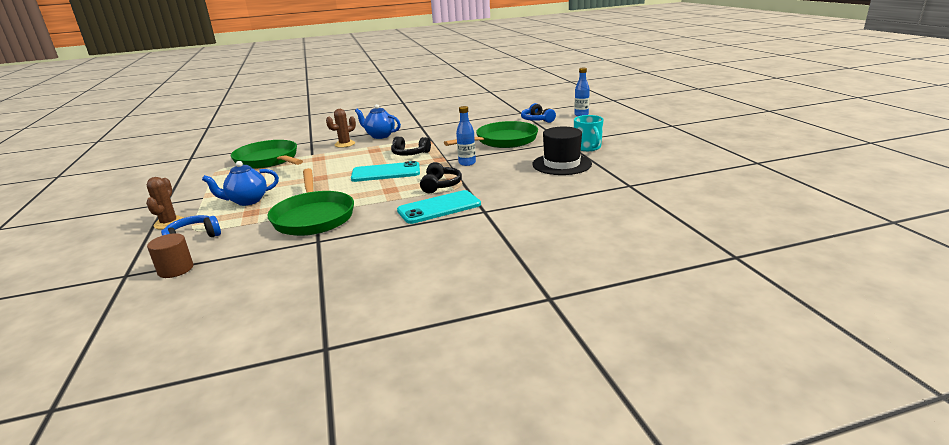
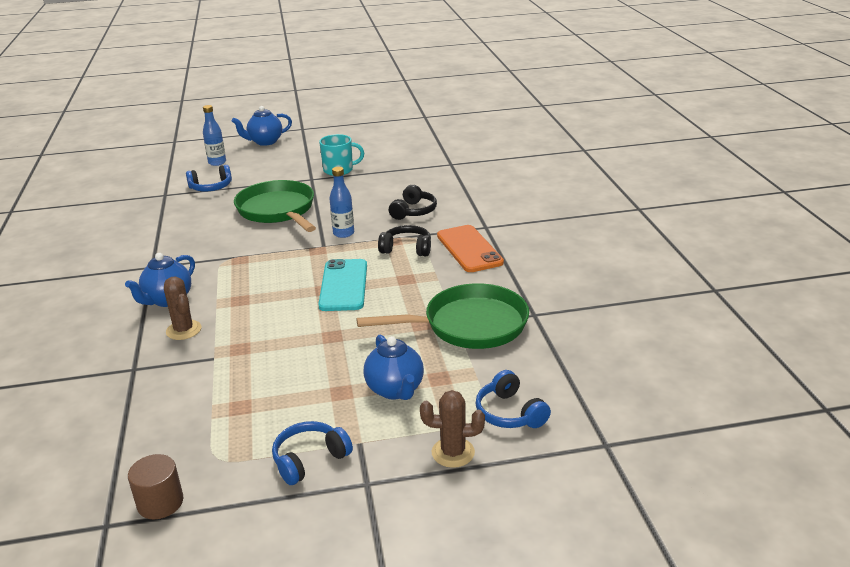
camera: 85 degrees left, 5 degrees up
brown cylinder [147,233,193,278] -> brown cylinder moved to [128,454,184,519]
green pan [231,140,303,169] -> none
black headphones [391,136,431,156] -> black headphones moved to [389,185,437,220]
turquoise phone [397,190,481,224] -> orange phone [437,225,504,272]
black hat [532,127,592,175] -> none
none -> blue teapot [232,106,292,146]
none -> blue headphones [272,421,353,485]

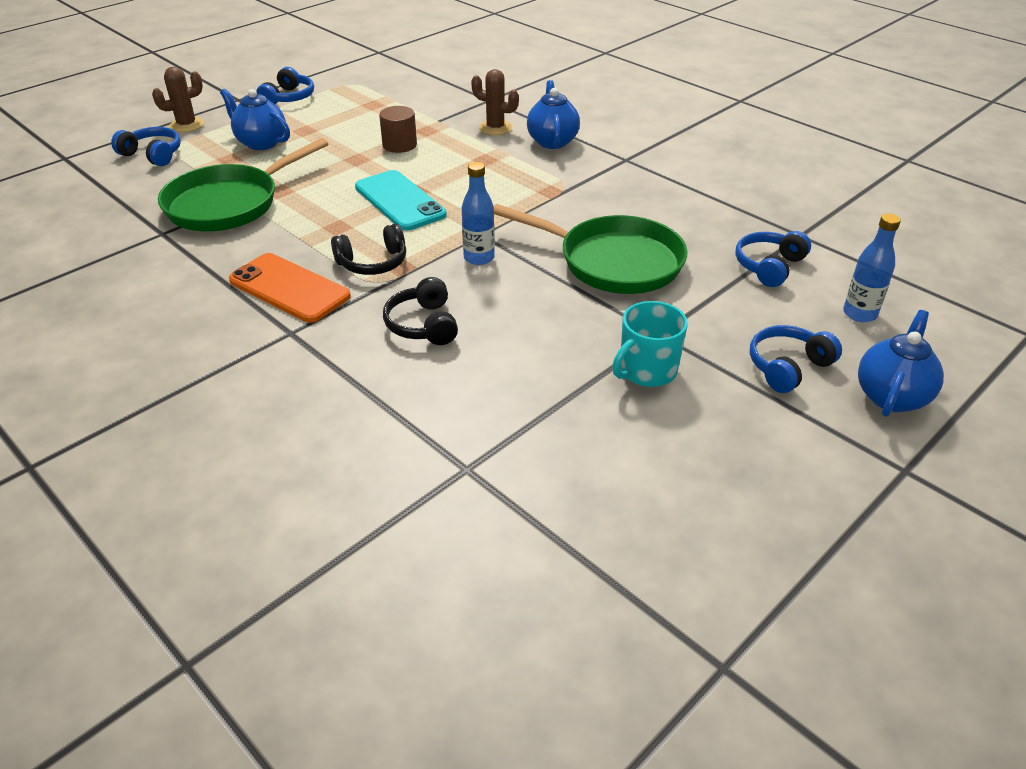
camera: 145 degrees right, 10 degrees up
brown cylinder [128,454,184,519] -> brown cylinder moved to [379,106,417,153]
none -> blue headphones [750,325,842,393]

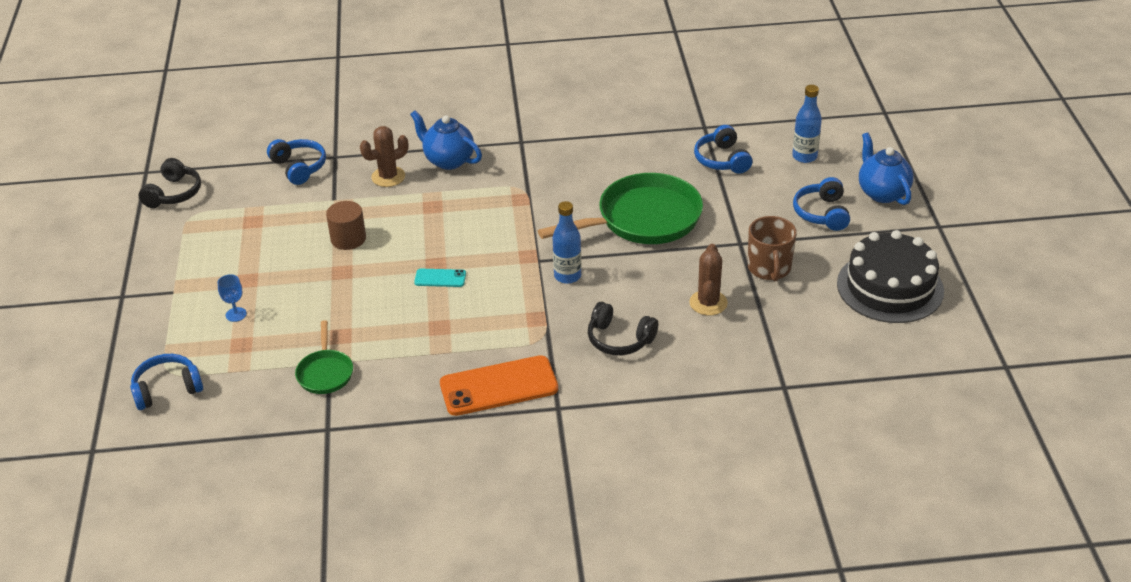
camera: 50 degrees left, 0 degrees up
brown cactus [152,67,204,132] -> brown cactus moved to [689,244,728,315]
green pan [158,138,328,231] -> green pan [295,320,353,394], size x0.50
blue teapot [220,89,290,150] -> blue goblet [218,274,247,322]
blue headphones [256,67,314,104] -> blue headphones moved to [267,139,326,185]
black headphones [331,224,406,275] -> black headphones moved to [139,158,201,208]
turquoise phone [355,170,447,231] -> turquoise phone [414,269,466,287], size x0.48
turquoise mug [612,301,688,387] -> brown mug [748,216,797,281]
none -> black cake [837,230,944,323]

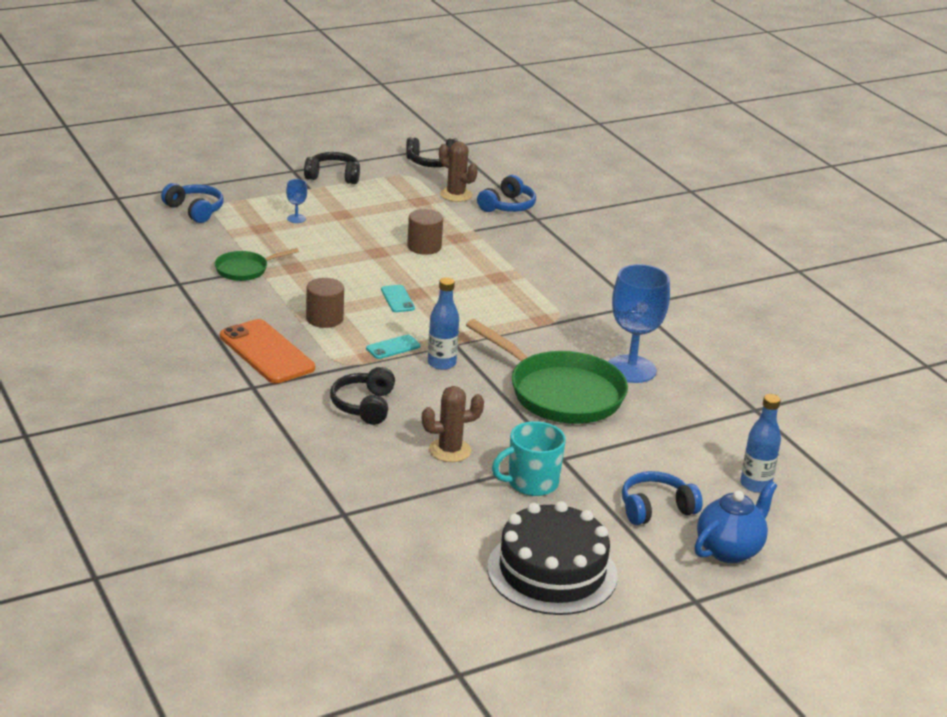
camera: 65 degrees right, 10 degrees down
brown cactus [360,126,408,187] -> brown cactus moved to [439,142,478,202]
blue teapot [410,110,482,170] -> none
blue headphones [694,125,753,174] -> none
brown mug [748,216,797,281] -> turquoise mug [492,421,566,496]
none -> black headphones [304,152,360,184]
none -> brown cylinder [306,278,344,328]
none -> turquoise phone [366,335,421,359]
none -> blue goblet [608,264,670,383]

